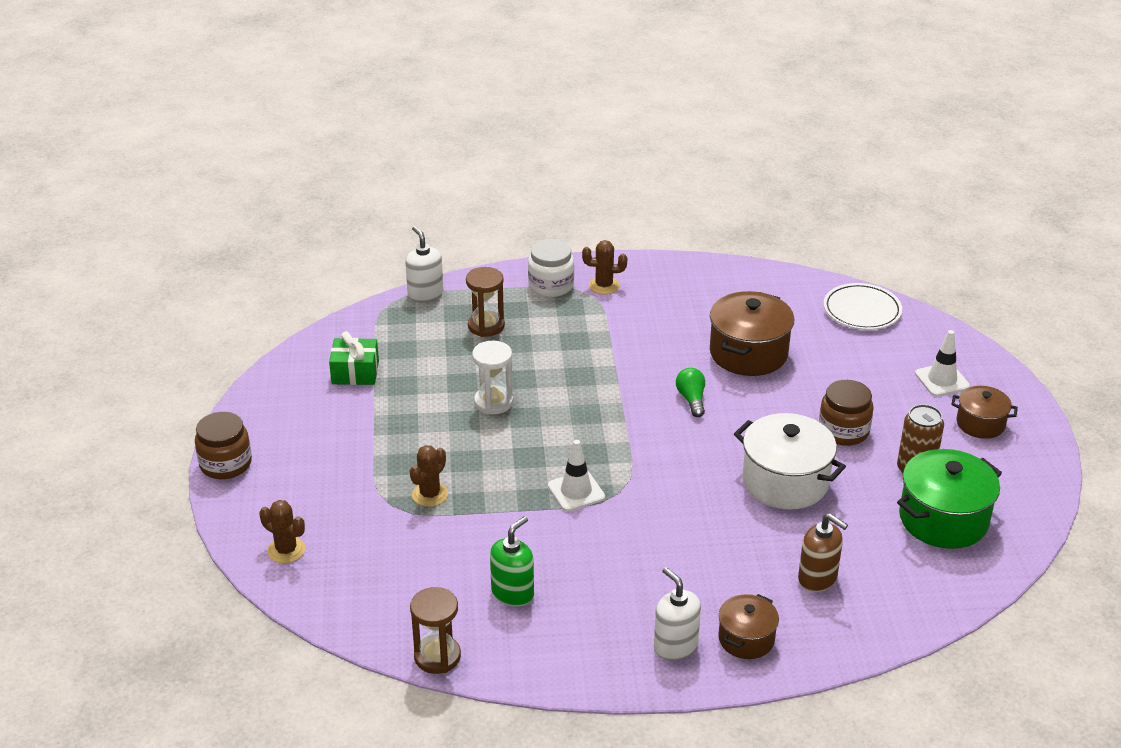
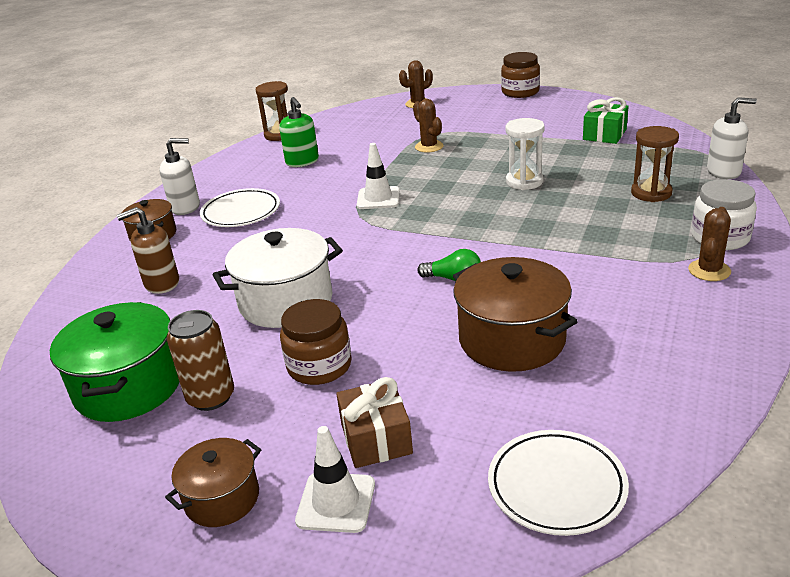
camera: 120 degrees right, 5 degrees down
none -> white plate [200,188,280,227]
none -> brown gift [336,377,413,468]

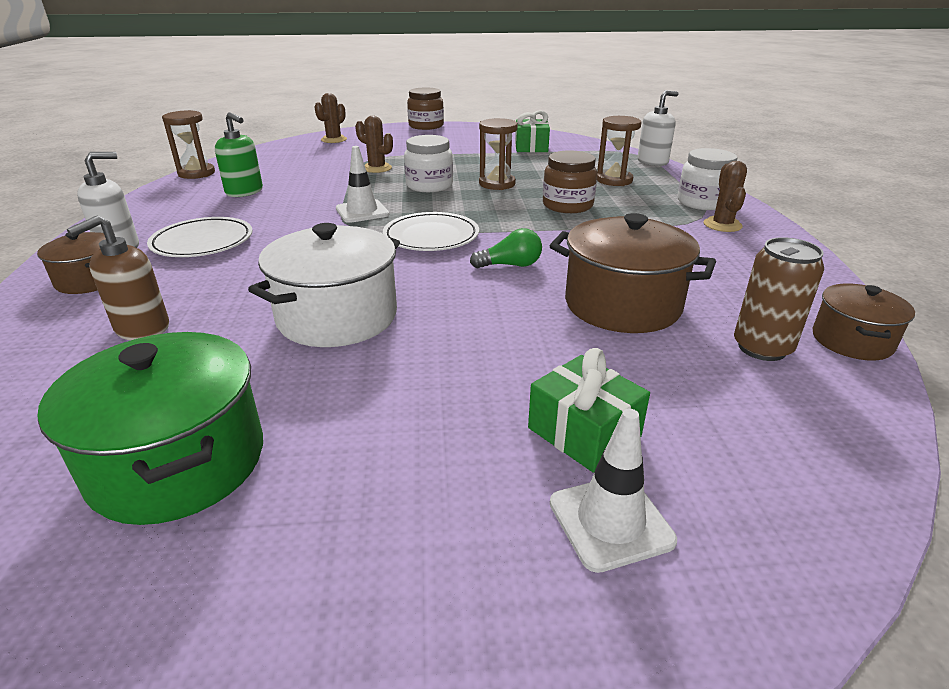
camera: 30 degrees left, 0 degrees up
brown pot [165,438,261,527] -> brown pot moved to [813,284,915,360]
brown can [167,310,234,411] -> brown can moved to [734,237,824,361]
brown jar [280,299,352,385] -> brown jar moved to [543,150,597,213]
brown gift [336,377,413,468] -> green gift [528,348,650,472]
white plate [488,430,629,536] -> white plate moved to [383,212,479,251]
white hourglass [505,118,545,190] -> brown hourglass [479,118,518,190]
none -> white jar [404,135,453,192]

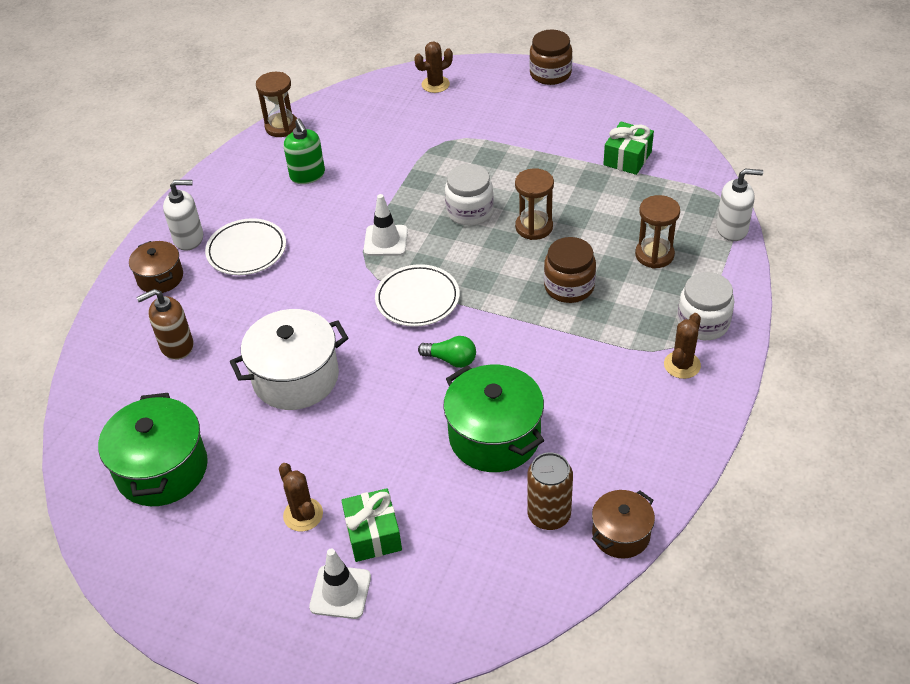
camera: 30 degrees right, 15 degrees up
brown cactus [355,116,393,173] -> brown cactus moved to [279,463,323,532]
brown pot [550,213,716,333] -> green pot [443,365,544,472]

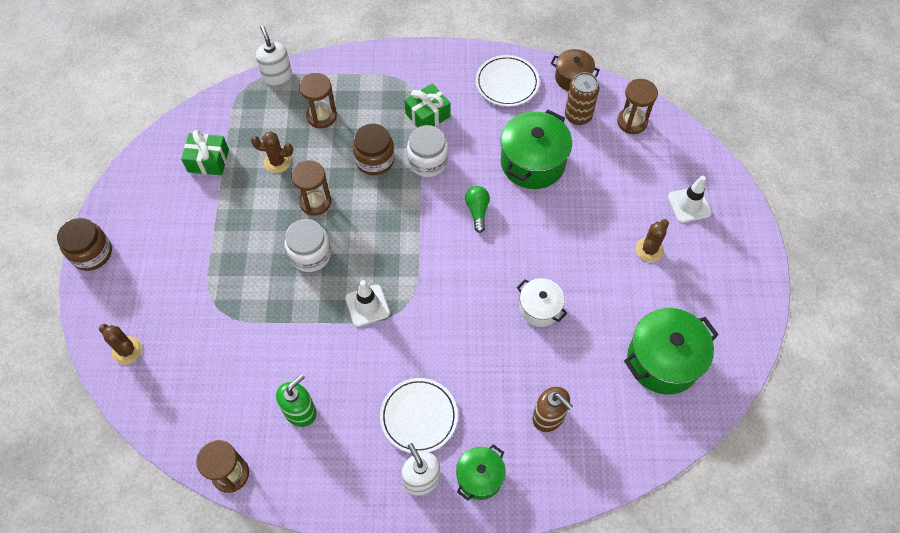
camera: 115 degrees left, 15 degrees up
brown pot [129,241,183,293] -> green pot [456,444,506,501]
white pot [230,309,348,410] -> white pot [517,278,567,327], size x0.58
green gift [341,488,402,562] -> green gift moved to [404,83,450,127]
white plate [375,264,460,327] -> white plate moved to [476,55,539,106]
brown cactus [664,313,701,379] -> brown cactus moved to [251,131,293,173]
white jar [677,272,734,340] -> white jar moved to [407,125,448,177]
none -> brown hourglass [617,79,658,134]

